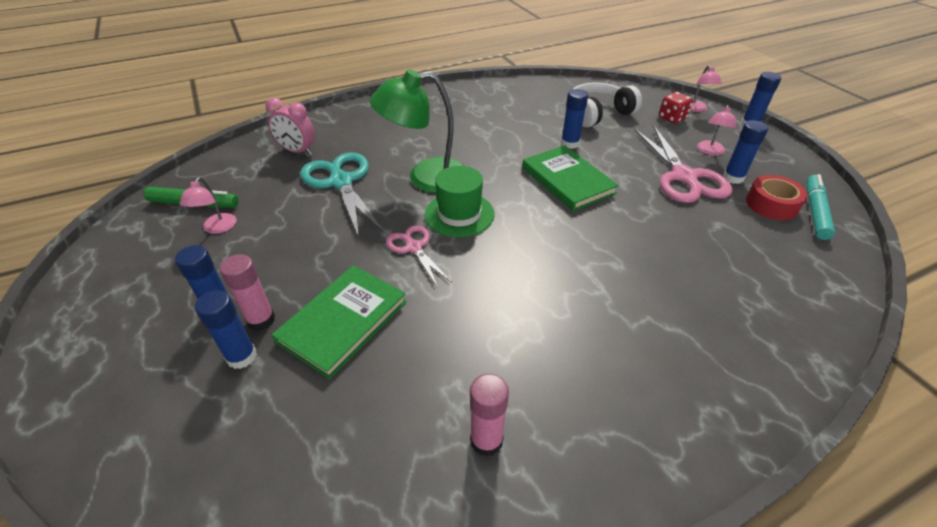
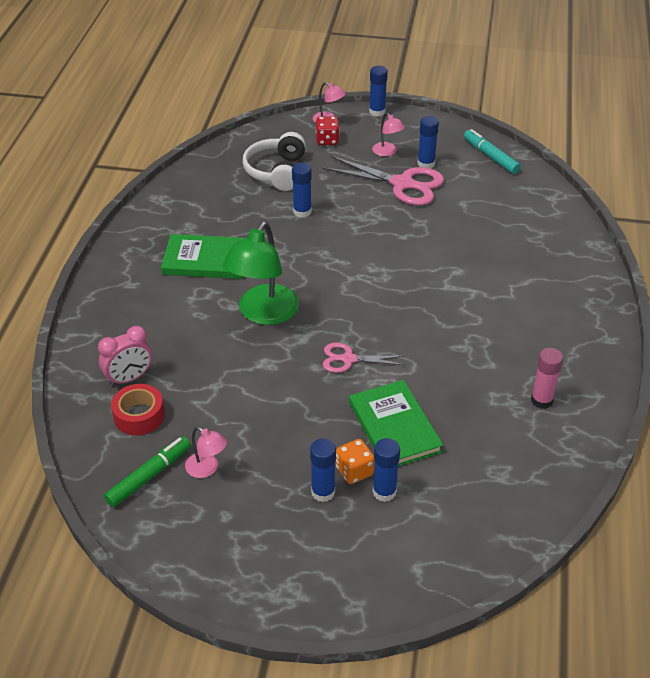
camera: 55 degrees left, 0 degrees up
pink glue stick [220,254,275,331] -> orange dice [336,439,374,484]
turquoise scissors [300,152,385,240] -> none
green hat [425,166,494,237] -> none
green book [522,145,619,211] -> green book moved to [161,234,246,279]
red tape [746,175,808,220] -> red tape moved to [111,384,165,436]

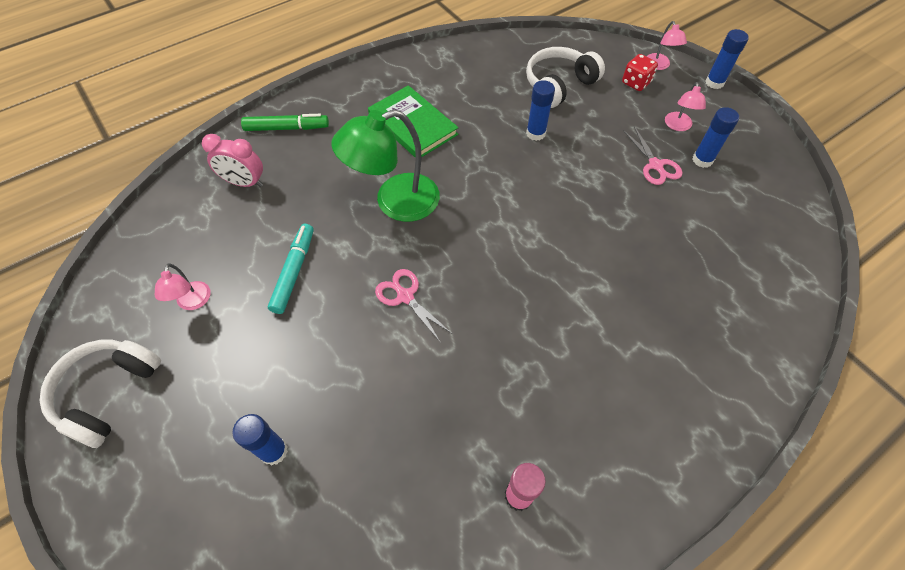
camera: 45 degrees right, 15 degrees up
green marker [104,436,191,507] -> green marker moved to [241,114,329,131]
red tape [111,384,165,436] -> none
blue glue stick [310,438,336,502] -> none
pink scissors [323,156,444,205] -> pink scissors [623,126,682,185], size x0.56
orange dice [336,439,374,484] -> none
green book [349,380,443,466] -> none
turquoise marker [464,129,521,174] -> turquoise marker moved to [268,224,314,314]
none -> white headphones [40,340,161,448]

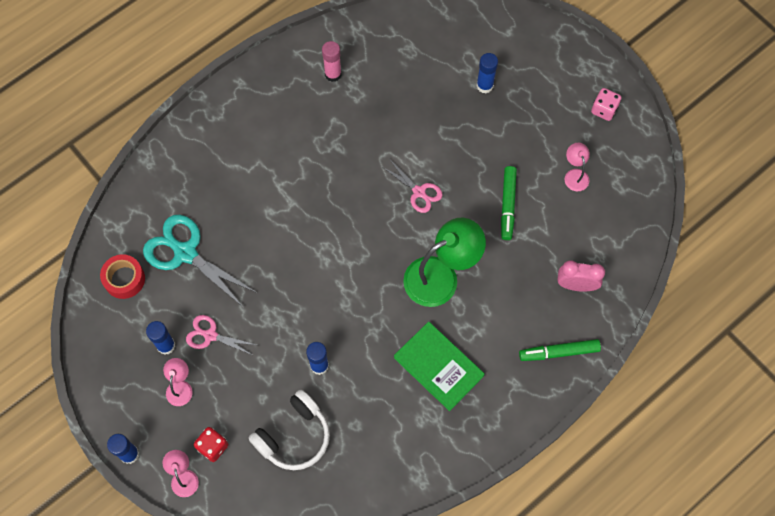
camera: 175 degrees right, 10 degrees up
white headphones [40,340,161,448] -> pink dice [591,88,621,121]
turquoise marker [268,224,314,314] -> green marker [501,166,517,240]
pink scissors [623,126,682,185] -> pink scissors turned 45 degrees counterclockwise [186,315,256,356]
none -> red tape [100,254,145,299]
none -> turquoise scissors [143,215,257,308]

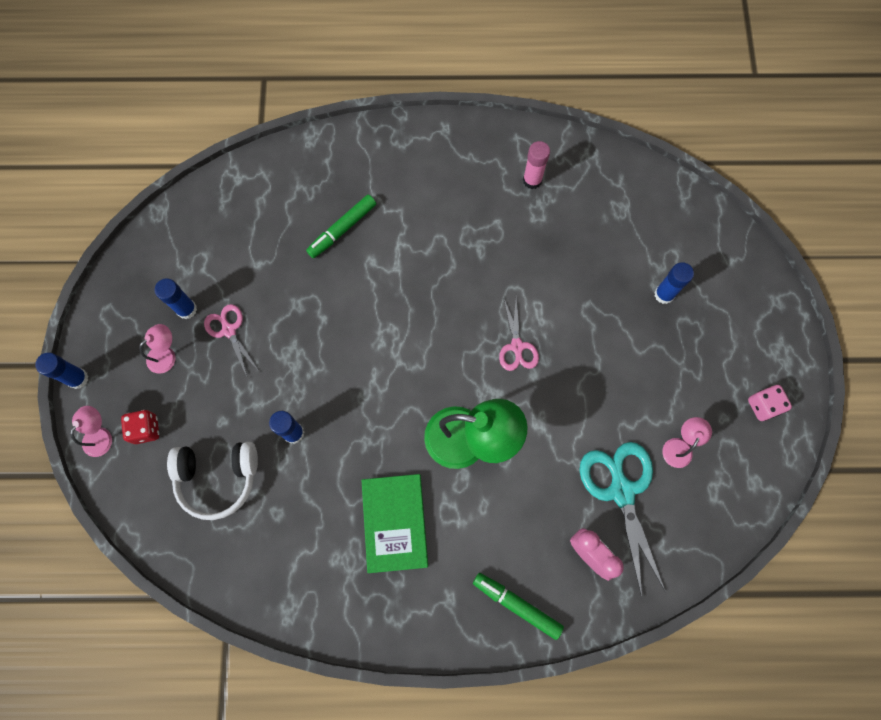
camera: 40 degrees right, 5 degrees up
red tape [100,254,145,299] -> none
turquoise scissors [143,215,257,308] -> turquoise scissors moved to [579,442,665,598]
green marker [501,166,517,240] -> green marker moved to [306,194,376,258]

